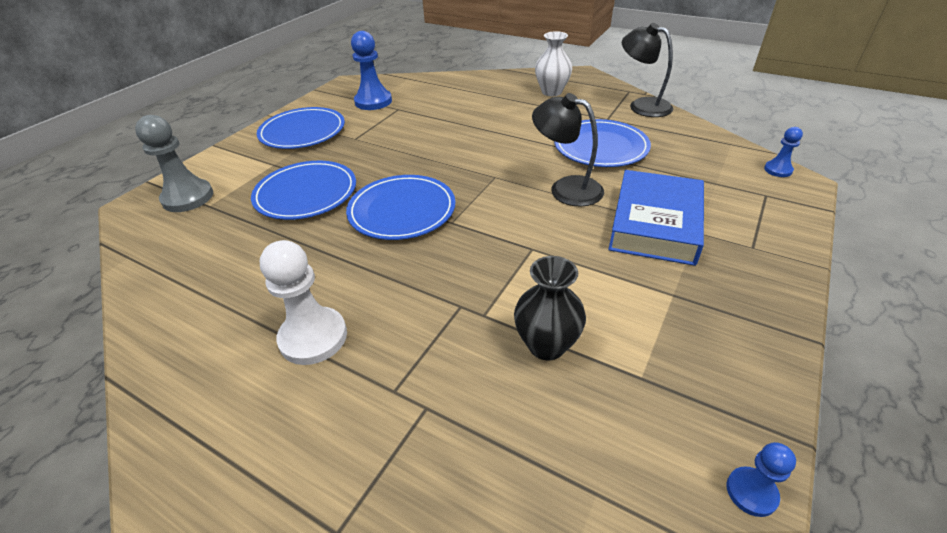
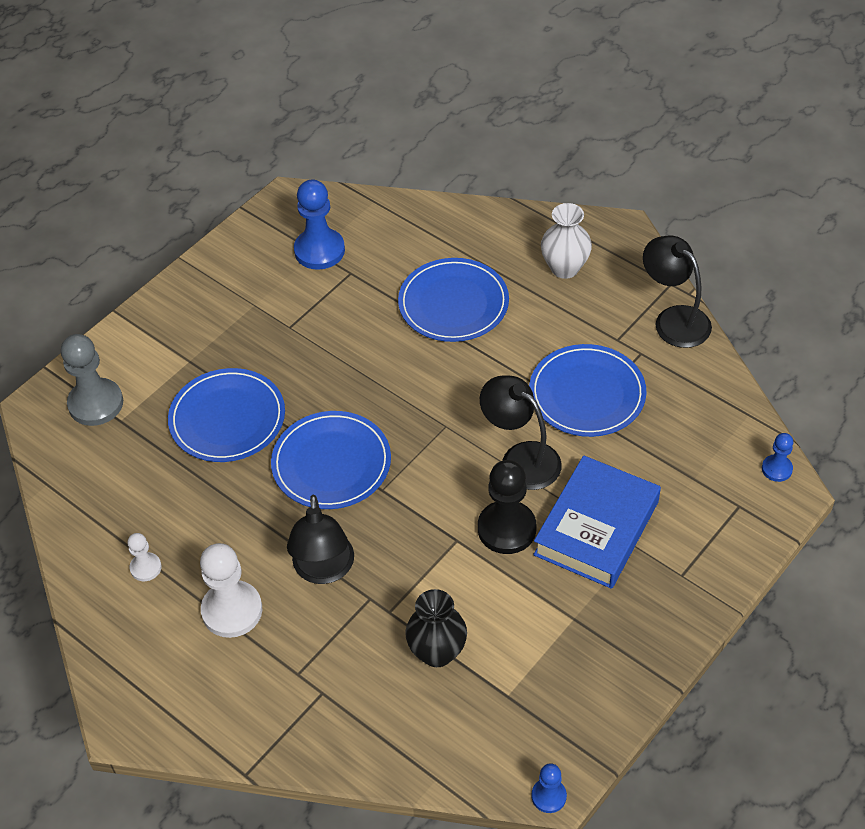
camera: 10 degrees right, 10 degrees up
blue plate [257,107,345,149] -> blue plate moved to [398,258,509,342]
none -> white pawn [127,533,162,581]
none -> black lamp [287,495,354,584]
none -> black pawn [478,460,537,554]

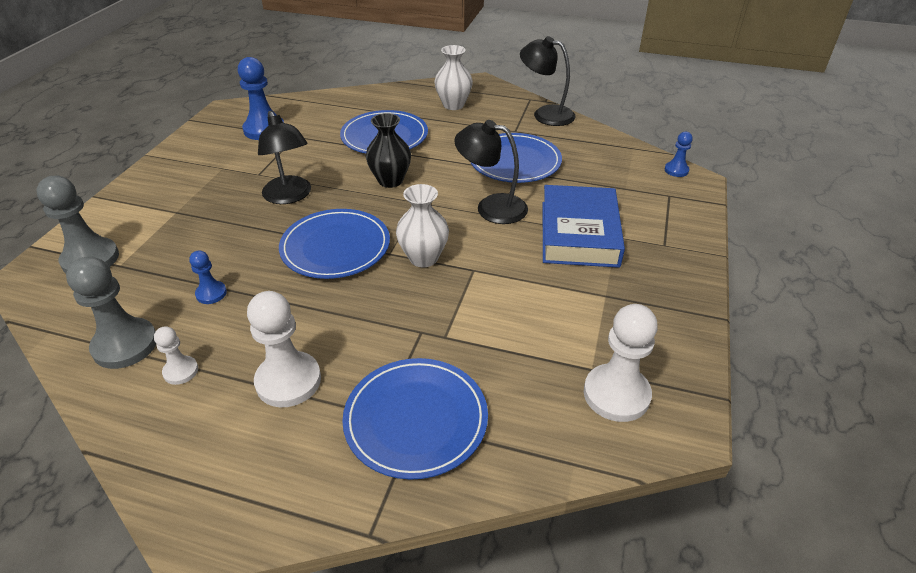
camera: 25 degrees left, 10 degrees down
blue plate [168,368,285,462] -> blue plate moved to [342,358,488,480]
black lamp [287,495,354,584] -> black lamp moved to [258,111,311,204]
black vase [405,589,467,667] -> black vase moved to [366,113,411,188]
black pawn [478,460,537,554] -> none
blue pawn [532,763,567,813] -> blue pawn moved to [189,250,227,304]
none -> grey pawn [66,256,156,369]
none -> white vase [396,184,449,267]
none -> white pawn [584,304,658,422]

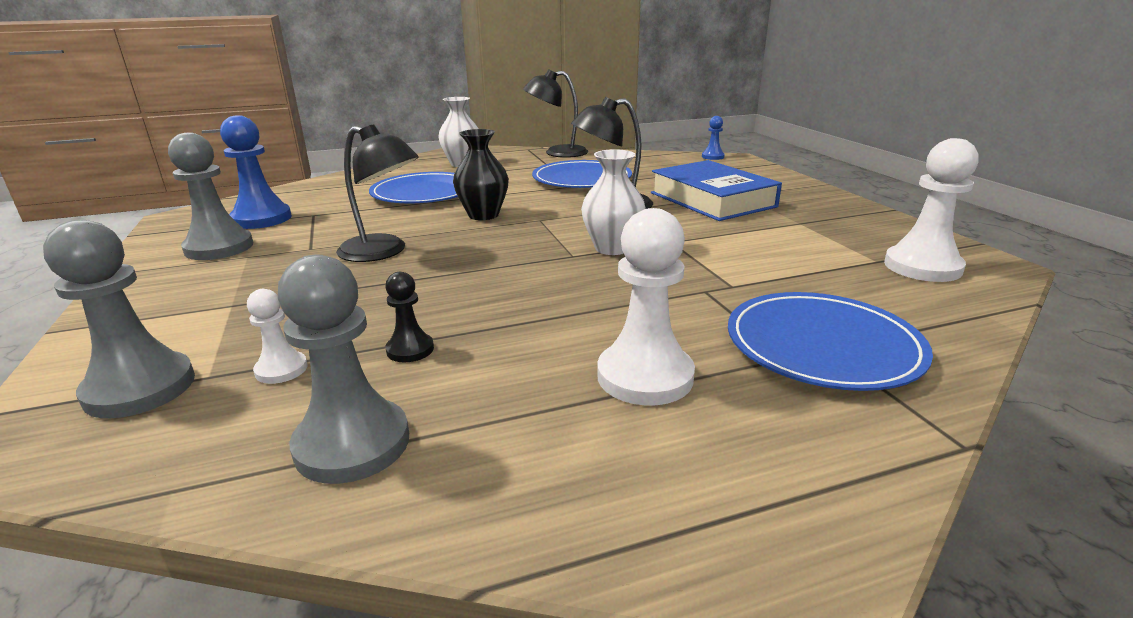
camera: 35 degrees left, 15 degrees down
white pawn [154,326,198,385] -> white pawn moved to [247,289,308,384]
blue pawn [189,250,227,304] -> black pawn [385,272,434,362]
blue plate [279,209,390,279] -> none
none -> grey pawn [168,133,253,260]

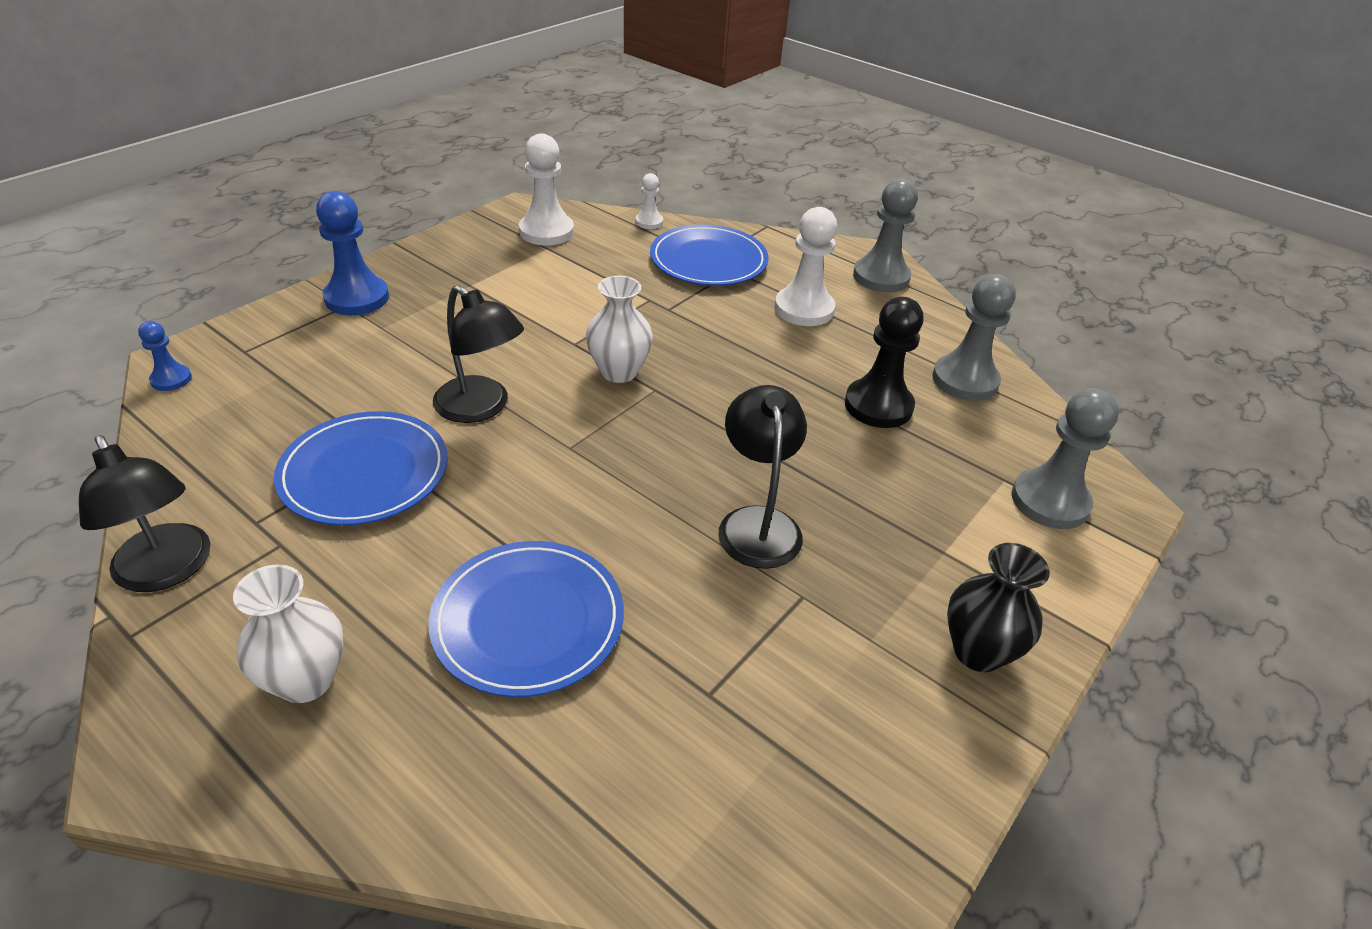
camera: 125 degrees left, 15 degrees up
grey pawn [168,133,253,260] -> grey pawn moved to [853,179,918,293]
blue pawn [220,115,292,229] -> blue pawn moved to [316,191,389,315]
white pawn [247,289,308,384] -> white pawn moved to [635,173,663,229]
black pawn [385,272,434,362] -> black pawn [845,297,924,428], size x1.90
black vase [453,129,509,220] -> black vase moved to [947,543,1050,672]
blue book [651,160,782,221] -> none

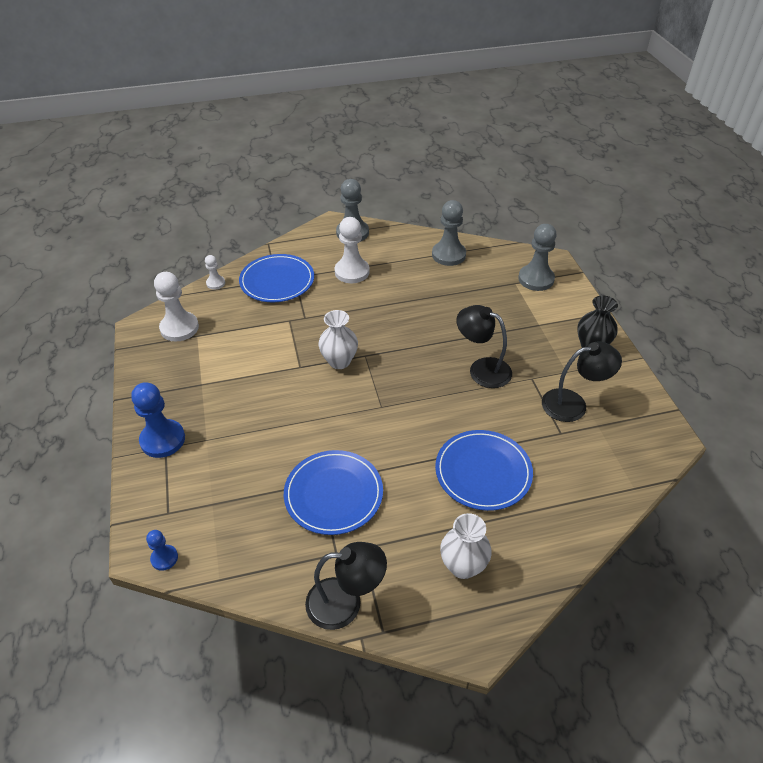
camera: 50 degrees left, 5 degrees up
black lamp [433,285,524,423] -> black lamp moved to [542,342,622,422]
black pawn [845,297,924,428] -> none

